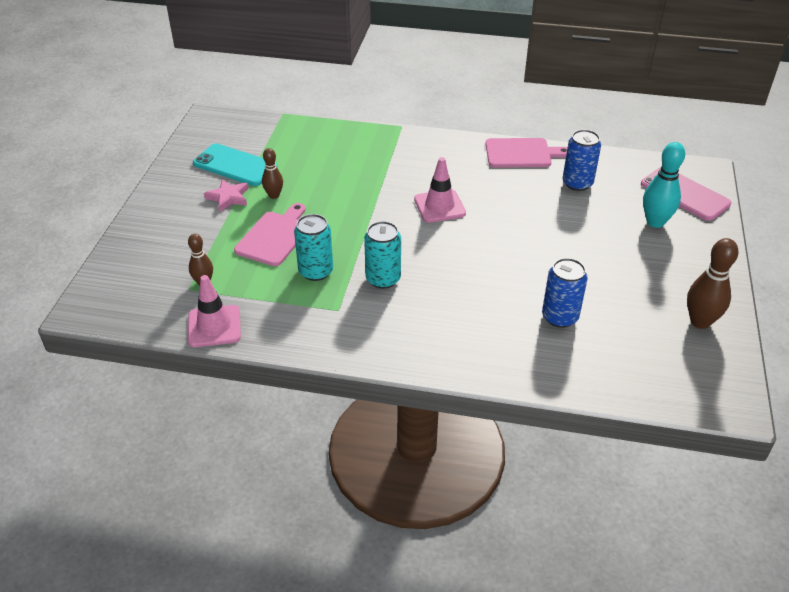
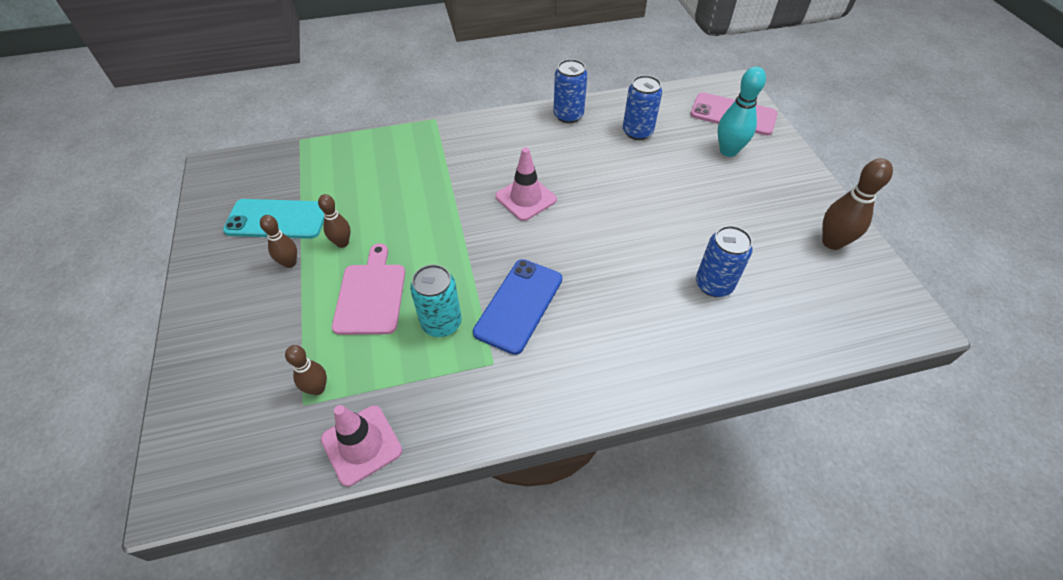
camera: 25 degrees left, 10 degrees up
pink star [204,179,249,212] -> brown bowling pin [260,215,297,268]
turquoise can [364,221,401,289] -> blue phone [473,259,562,355]
pink cutting board [485,138,568,168] -> blue can [553,59,588,123]

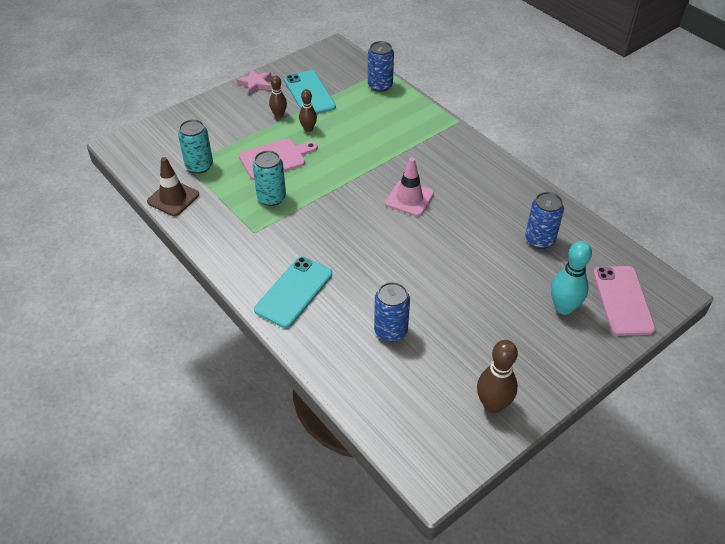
camera: 65 degrees right, 5 degrees down
brown bowling pin [285,345,327,395] -> turquoise can [178,119,213,174]
pink traffic cone [321,405,402,487] -> brown traffic cone [147,157,199,216]
blue phone [473,259,562,355] -> none
blue can [553,59,588,123] -> blue can moved to [368,41,394,92]
none -> pink star [237,69,272,95]
none -> turquoise phone [254,257,332,328]

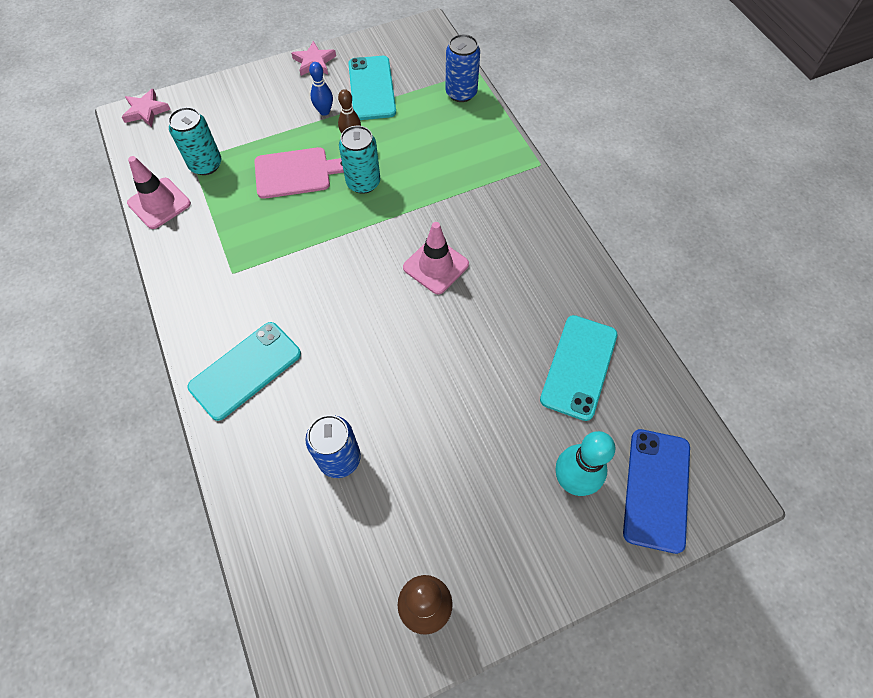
camera: 15 degrees right, 15 degrees up
brown traffic cone [147,157,199,216] -> pink traffic cone [127,156,191,229]
turquoise can [253,150,286,206] -> turquoise can moved to [339,126,380,194]
brown bowling pin [269,76,287,118] -> blue bowling pin [309,62,333,116]
blue can [525,192,564,249] -> turquoise phone [540,315,617,421]
pink phone [593,266,656,336] -> blue phone [623,429,690,554]
none -> pink star [122,89,171,127]

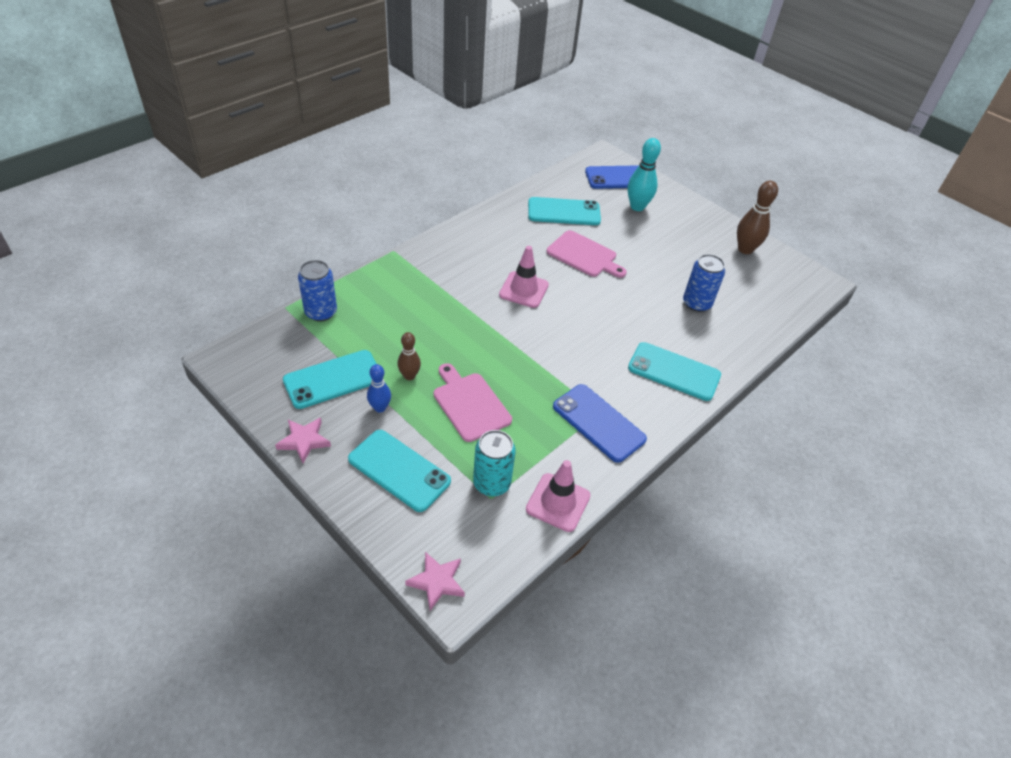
camera: 115 degrees left, 15 degrees down
turquoise can [339,126,380,194] -> none
none -> turquoise phone [348,430,451,512]
none -> pink cutting board [546,230,627,278]
none -> blue phone [553,384,647,463]

